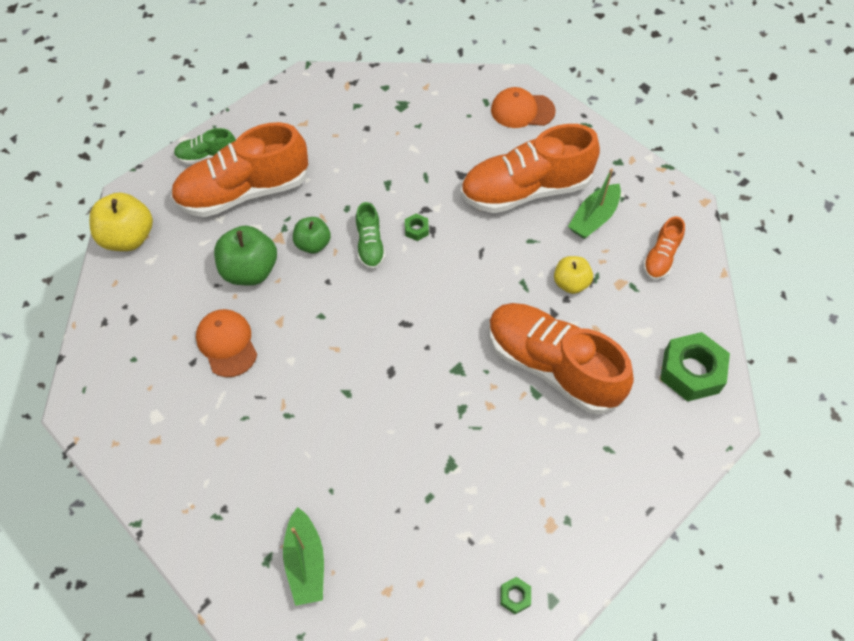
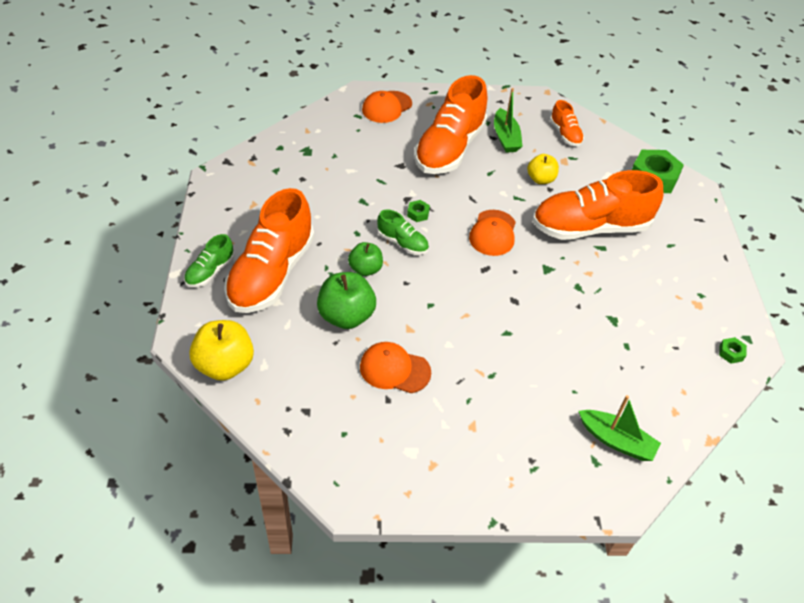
camera: 50 degrees left, 10 degrees down
none -> orange cap [469,210,516,256]

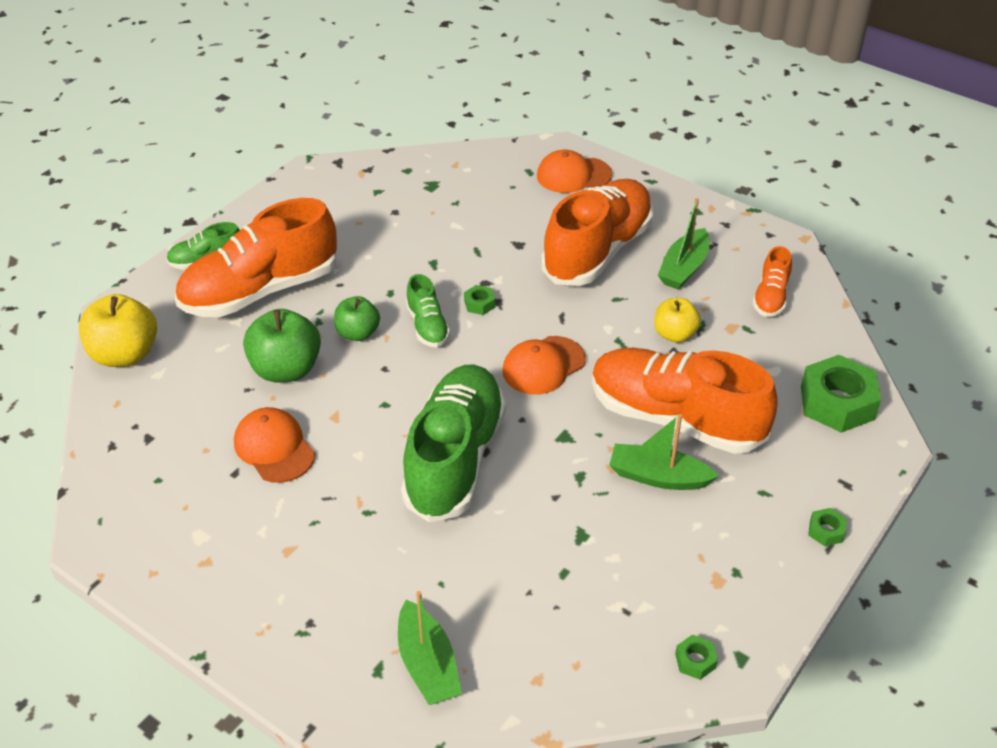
camera: 40 degrees right, 5 degrees down
orange shoe [415,75,487,174] -> orange shoe turned 150 degrees clockwise [541,179,653,286]
none -> green shoe [401,365,506,523]
none -> green boat [609,414,719,490]
none -> green nut [808,508,847,546]

